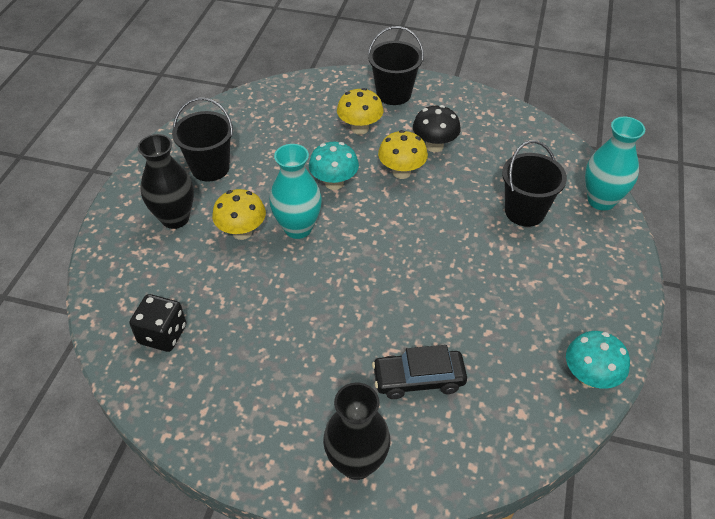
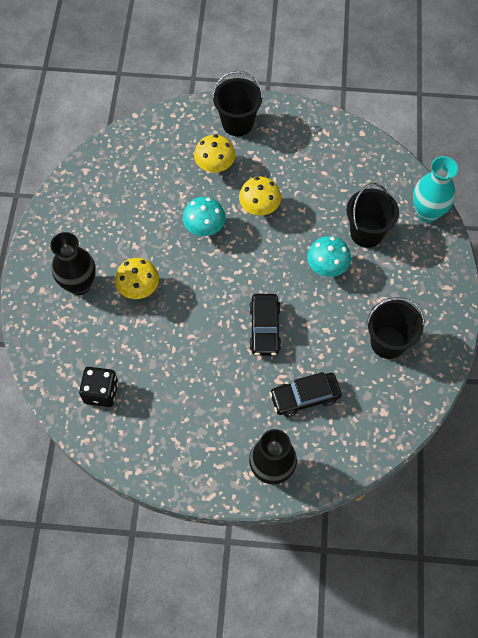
camera: 10 degrees left, 15 degrees up
black bucket [172,98,233,182] -> black bucket moved to [366,297,424,359]
turquoise vase [269,144,322,239] -> none
black mushroom [413,105,461,152] -> none
turquoise mushroom [566,331,630,389] -> turquoise mushroom moved to [307,236,351,277]
none -> black car [249,294,281,356]

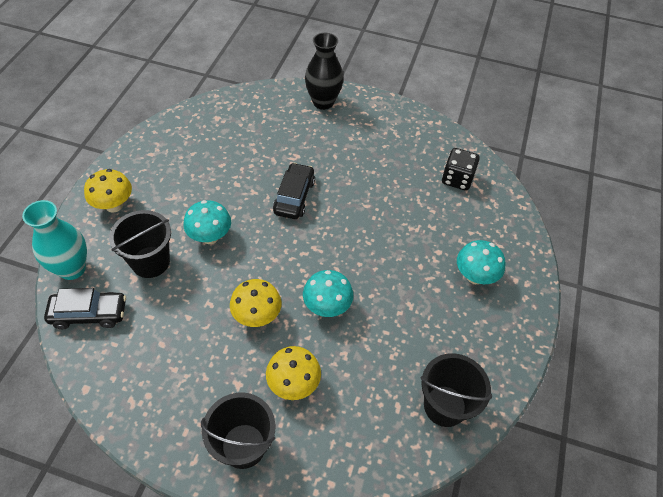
camera: 170 degrees left, 10 degrees down
black vase [50,232,96,295] -> turquoise mushroom [457,240,506,284]
yellow mushroom [115,258,159,299] -> yellow mushroom moved to [84,169,132,213]
black car [269,372,341,417] -> black car moved to [44,288,126,329]
black bucket [366,297,424,359] -> black bucket moved to [421,353,492,427]

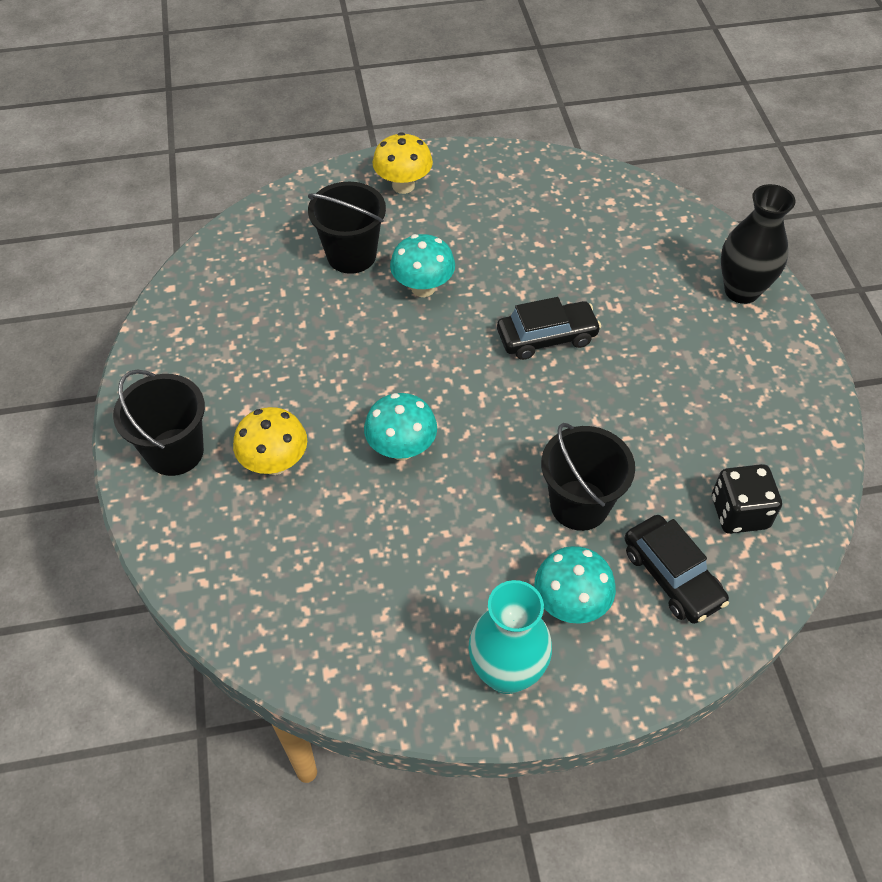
camera: 65 degrees right, 0 degrees up
turquoise vase [22,200,87,280] -> turquoise vase moved to [469,580,552,694]
black car [44,288,126,329] -> black car moved to [624,515,729,624]
yellow mushroom [230,279,281,327] -> none
black bucket [421,353,492,427] -> black bucket moved to [541,423,635,531]

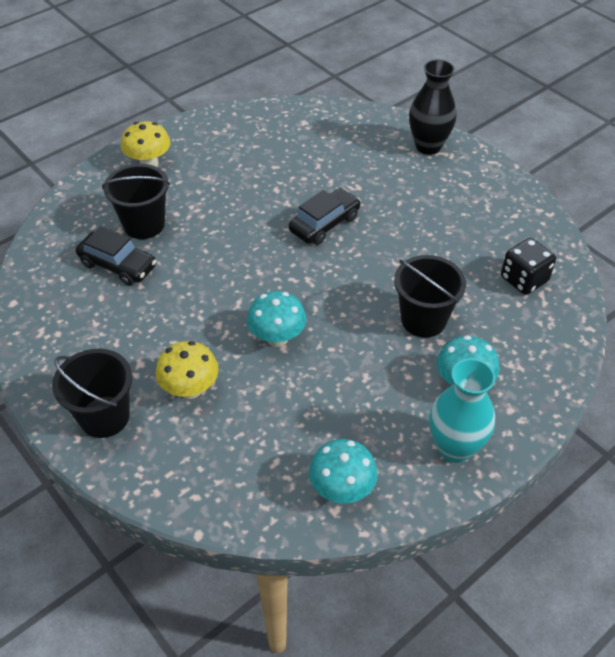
camera: 30 degrees left, 5 degrees down
turquoise mushroom [390,234,455,297] -> turquoise mushroom moved to [309,439,378,503]
black car [624,515,729,624] -> black car moved to [76,226,157,285]

